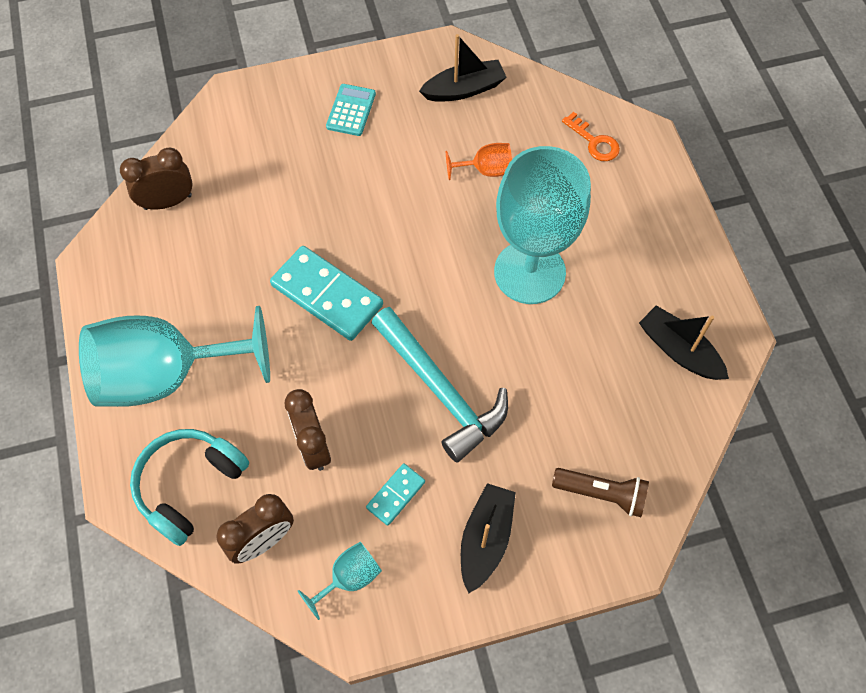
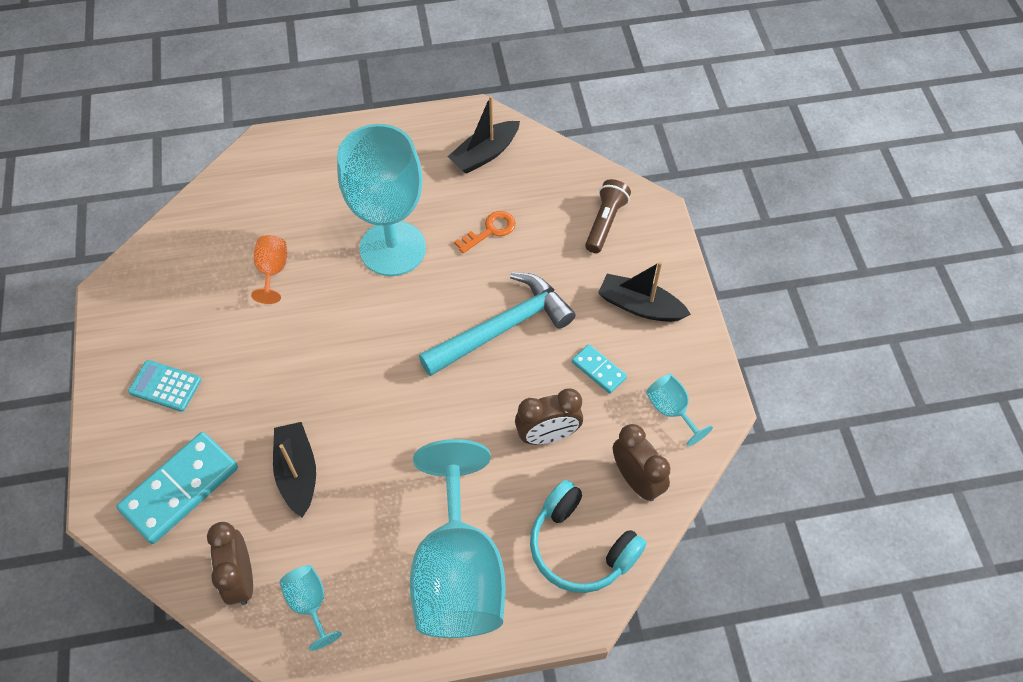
camera: 85 degrees left, 5 degrees down
turquoise domino [270,246,383,341] -> turquoise domino moved to [116,432,238,544]
black boat [419,34,507,102] -> black boat moved to [273,422,316,518]
orange key [562,112,620,161] -> orange key moved to [454,211,516,253]
none -> turquoise goblet [280,565,342,651]

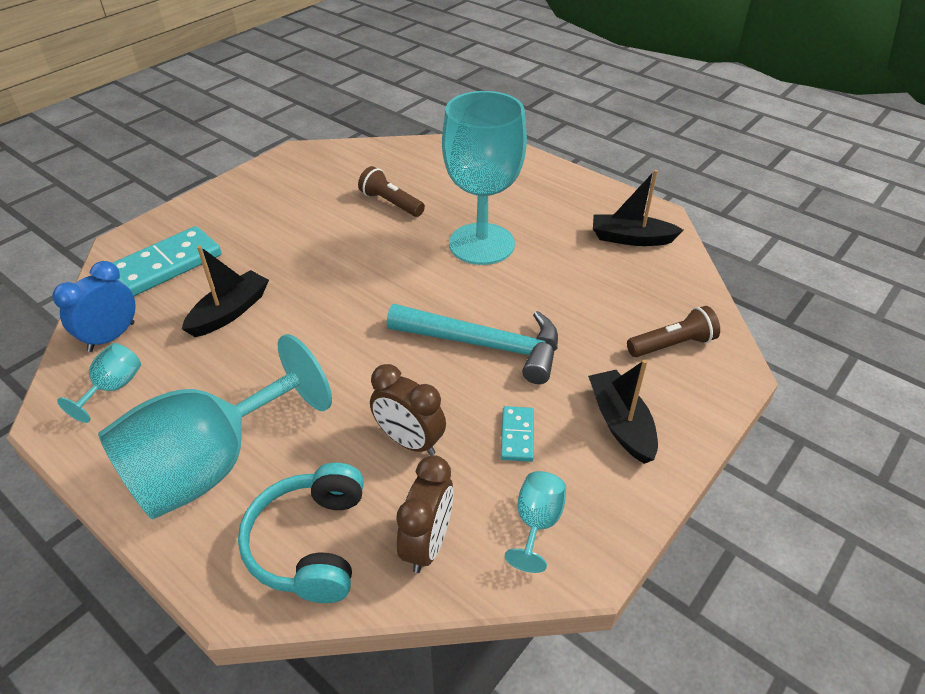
camera: 50 degrees right, 15 degrees down
turquoise domino [116,432,238,544] -> turquoise domino turned 45 degrees counterclockwise [113,226,222,296]
turquoise calculator [128,360,201,412] -> none
brown clock [207,522,253,605] -> blue clock [52,261,136,352]
orange goblet [251,235,287,304] -> brown flashlight [358,166,425,217]
orange key [454,211,516,253] -> none

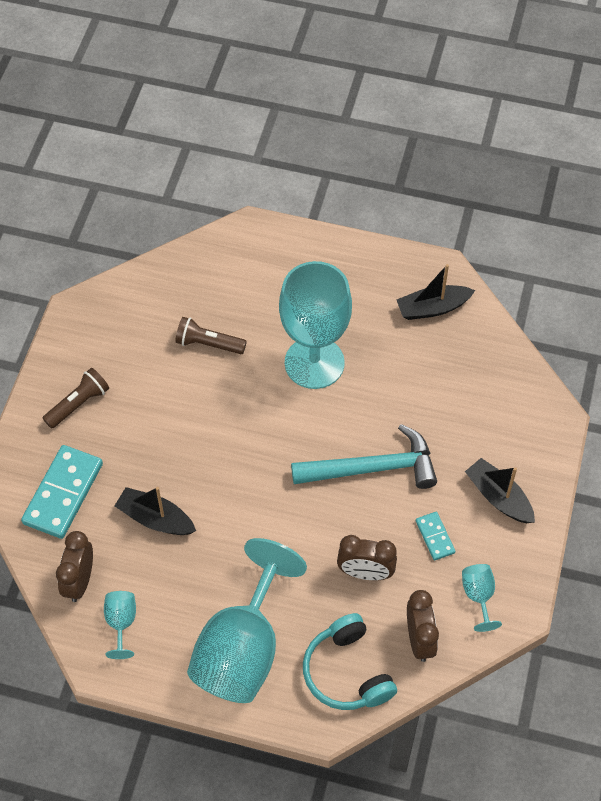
camera: 25 degrees left, 15 degrees up
blue clock [52,261,136,352] -> brown clock [56,531,93,602]
black boat [182,246,269,337] -> black boat turned 75 degrees counterclockwise [115,487,196,535]
brown flashlight [627,306,720,357] -> brown flashlight moved to [43,368,109,429]

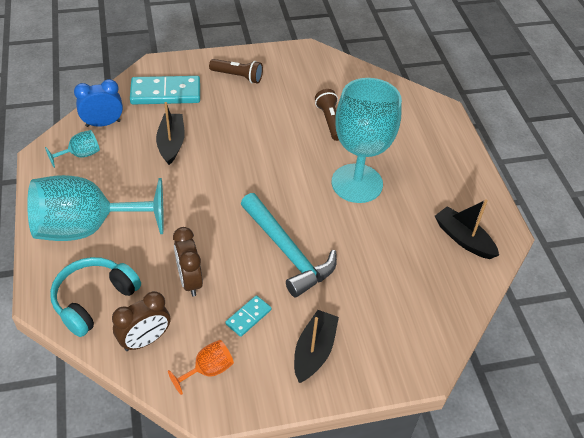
camera: 60 degrees right, 10 degrees down
brown clock [56,531,93,602] -> blue clock [74,79,123,127]
turquoise goblet [462,564,502,632] -> orange goblet [168,340,234,395]

